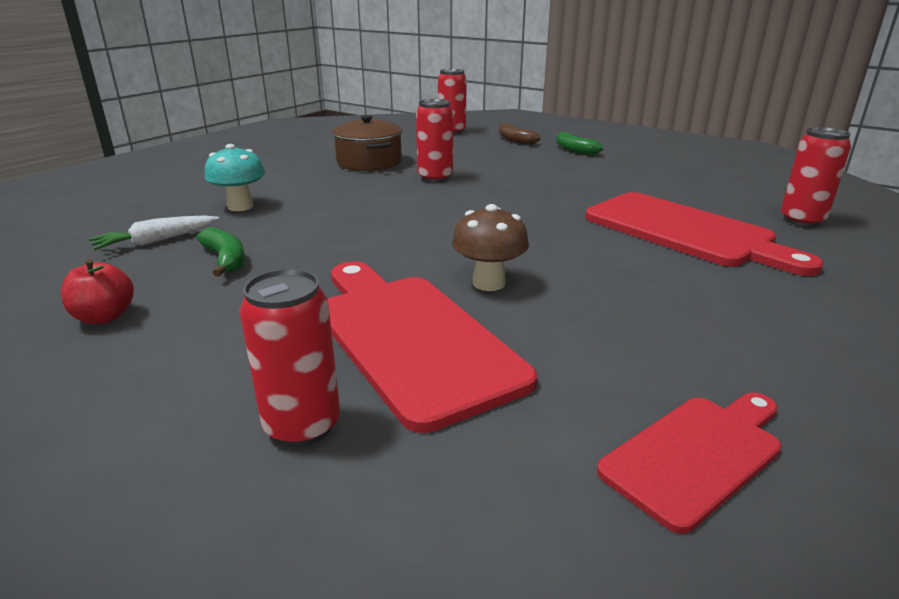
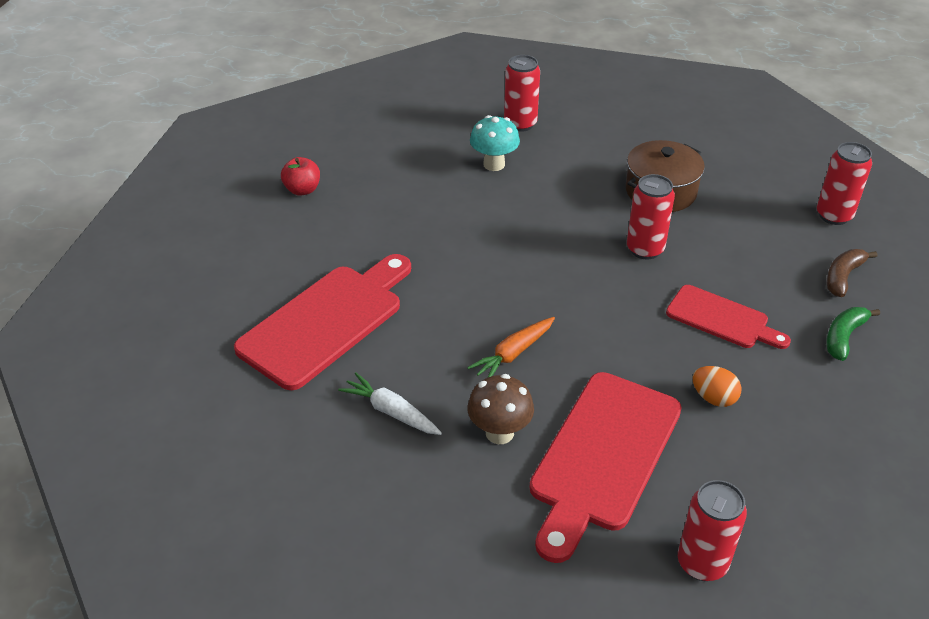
camera: 70 degrees right, 15 degrees up
white carrot [89,215,219,250] -> white carrot moved to [338,372,442,435]
green banana [197,227,245,277] -> none
red can [240,269,340,447] -> red can moved to [504,55,540,132]
brown mushroom [452,204,529,291] -> brown mushroom moved to [467,374,534,444]
red cutting board [597,393,782,534] -> red cutting board moved to [666,285,791,349]
none -> orange carrot [467,317,555,377]
none -> orange egg [693,366,741,407]

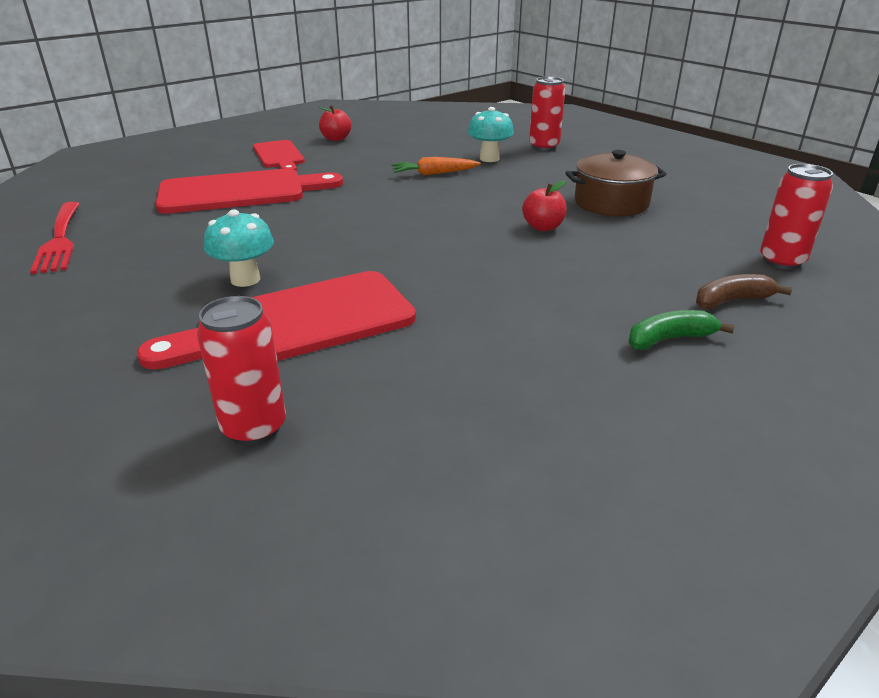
camera: 35 degrees right, 10 degrees down
white carrot [338,372,442,435] -> none
orange carrot [467,317,555,377] -> orange carrot moved to [391,157,481,175]
brown mushroom [467,374,534,444] -> turquoise mushroom [204,209,274,287]
red can [627,174,675,260] -> red apple [522,180,567,231]
red cutting board [666,285,791,349] -> red cutting board moved to [253,140,305,171]
orange egg [693,366,741,407] -> none
none -> red fork [30,202,80,274]

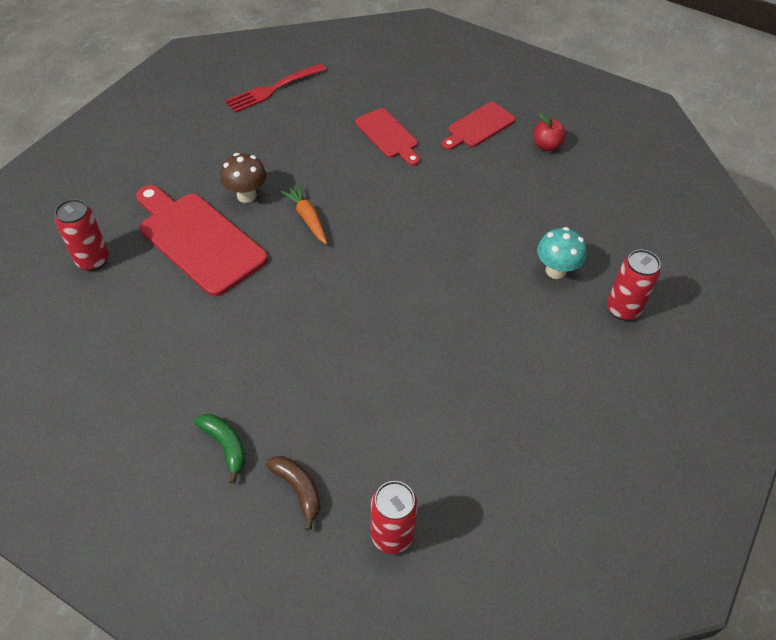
camera: 70 degrees right, 20 degrees up
red cutting board [156,168,343,214] -> red cutting board [355,108,420,166], size x0.59
turquoise mushroom [204,209,274,287] -> brown mushroom [220,153,267,203]
orange carrot [391,157,481,175] -> orange carrot moved to [281,185,327,244]
red apple [522,180,567,231] -> none
brown pot [565,150,666,216] -> none

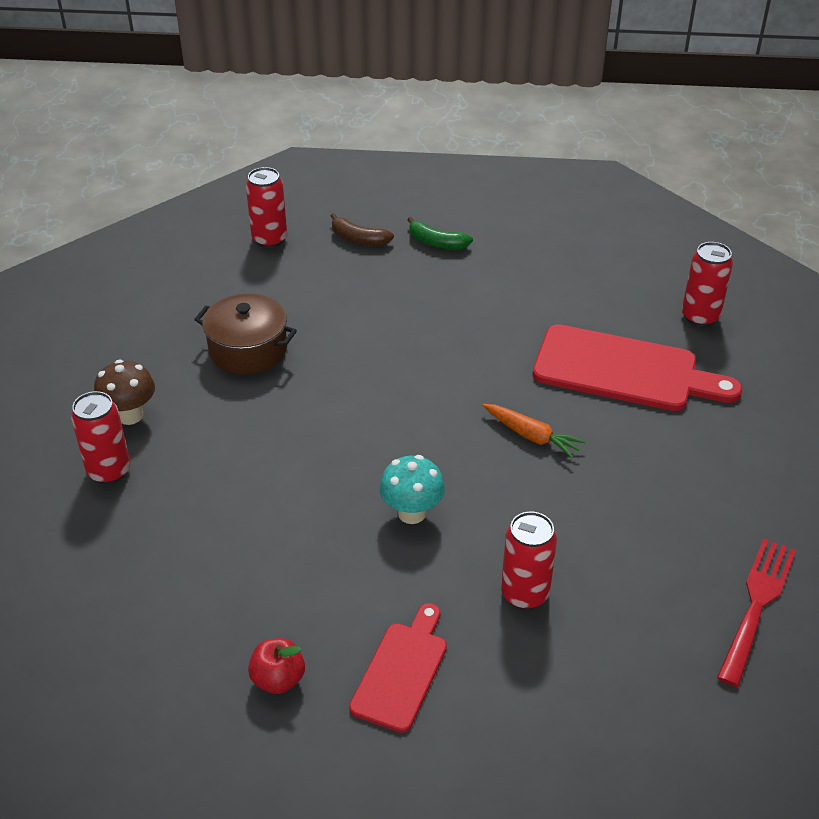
camera: 155 degrees right, 10 degrees down
brown mushroom [220,153,267,203] -> brown mushroom moved to [94,360,155,425]
red cutting board [355,108,420,166] -> red can [501,511,557,610]
turquoise mushroom [537,227,587,279] -> turquoise mushroom moved to [379,455,445,524]
none -> brown pot [194,293,297,374]

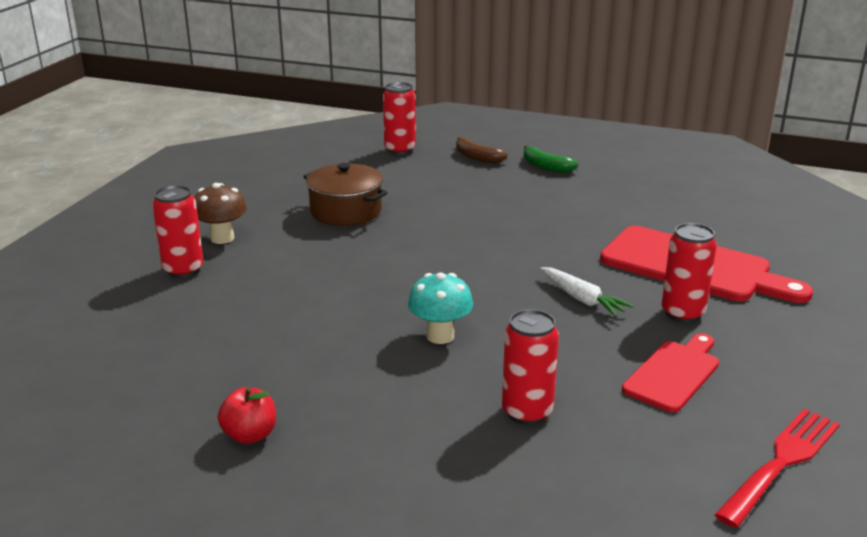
camera: 15 degrees right, 15 degrees down
red cutting board [349,603,447,733] -> red cutting board moved to [622,333,719,413]
orange carrot [482,404,586,459] -> white carrot [540,267,633,317]
red can [682,242,733,327] -> red can moved to [661,223,717,323]

